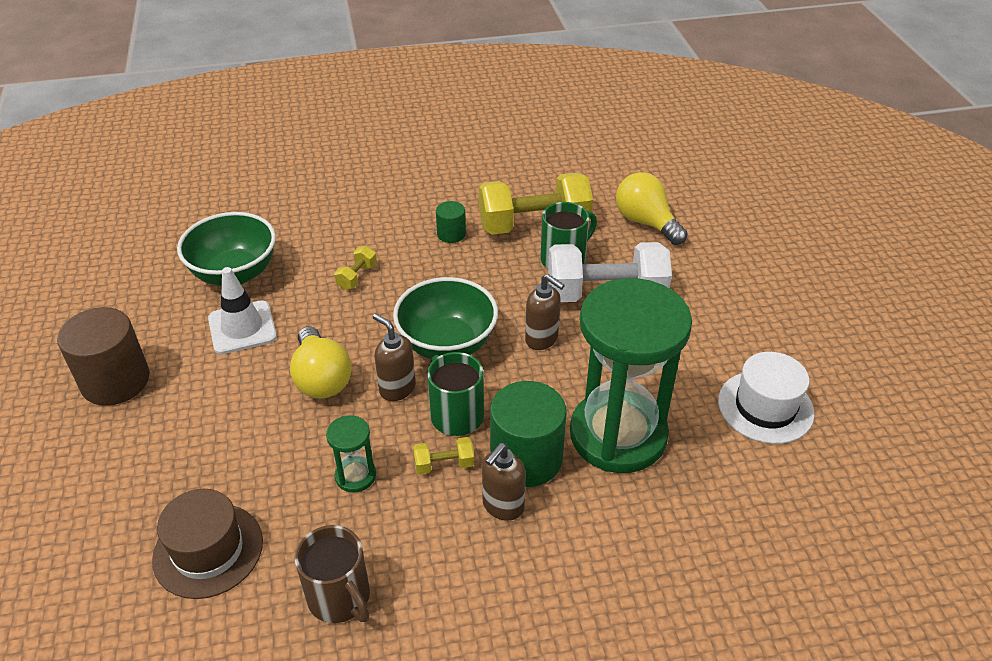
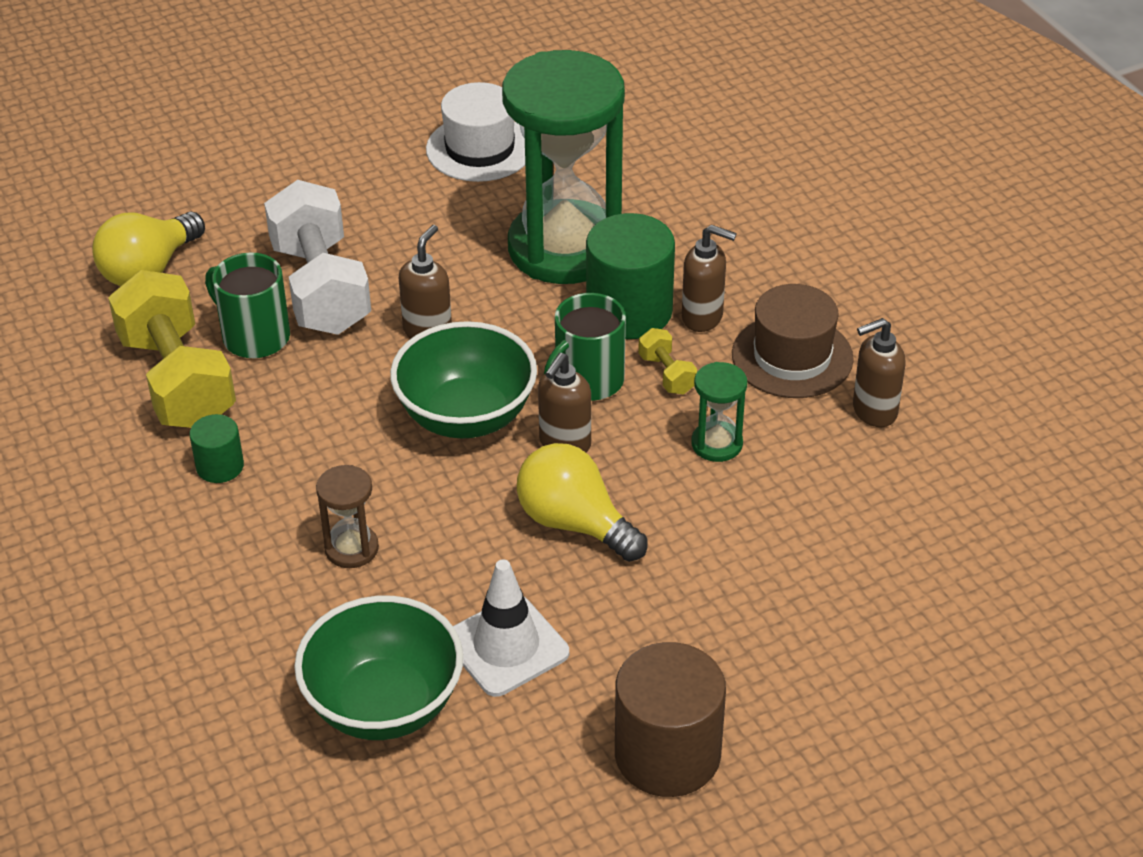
camera: 105 degrees left, 0 degrees up
brown hat [152,489,263,599] -> brown hat moved to [732,284,854,398]
yellow light bulb [290,326,352,399] -> yellow light bulb turned 105 degrees counterclockwise [517,443,648,562]
brown mug [295,525,370,623] -> brown soap dispenser [853,318,906,427]
yellow dumbbell [334,246,377,290] -> brown hourglass [316,465,379,568]

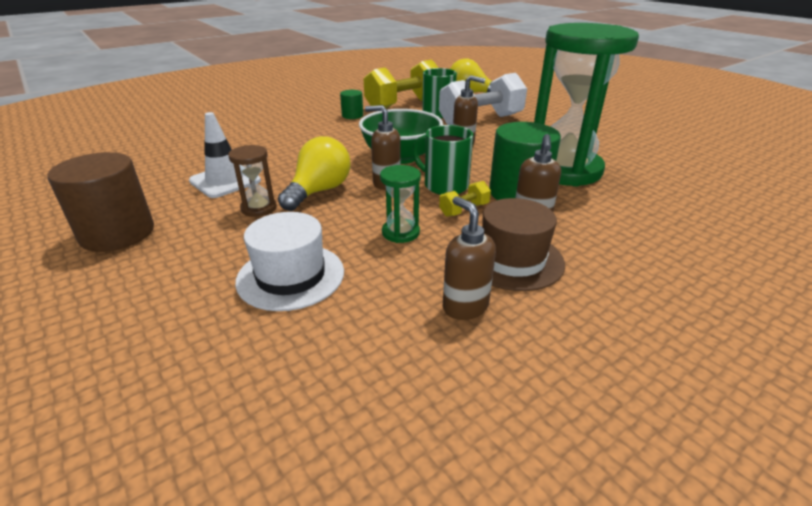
camera: 80 degrees right, 10 degrees down
green bowl [294,596,463,740] -> none
brown hourglass [316,465,379,568] -> brown hourglass moved to [228,145,277,217]
white hat [426,82,525,182] -> white hat moved to [235,212,344,311]

